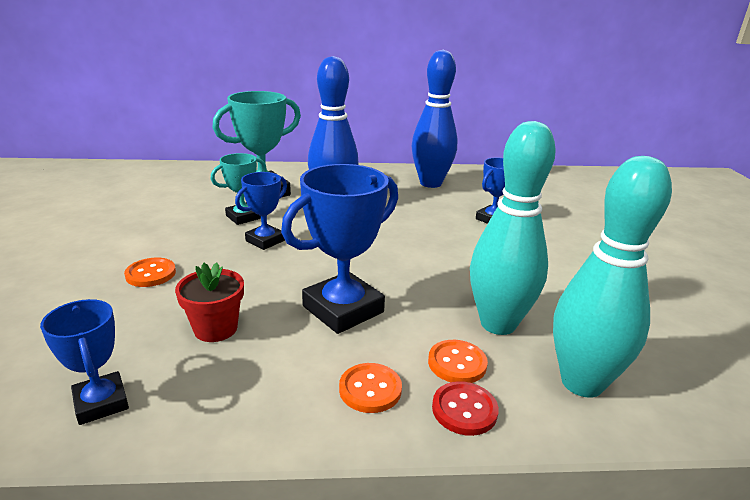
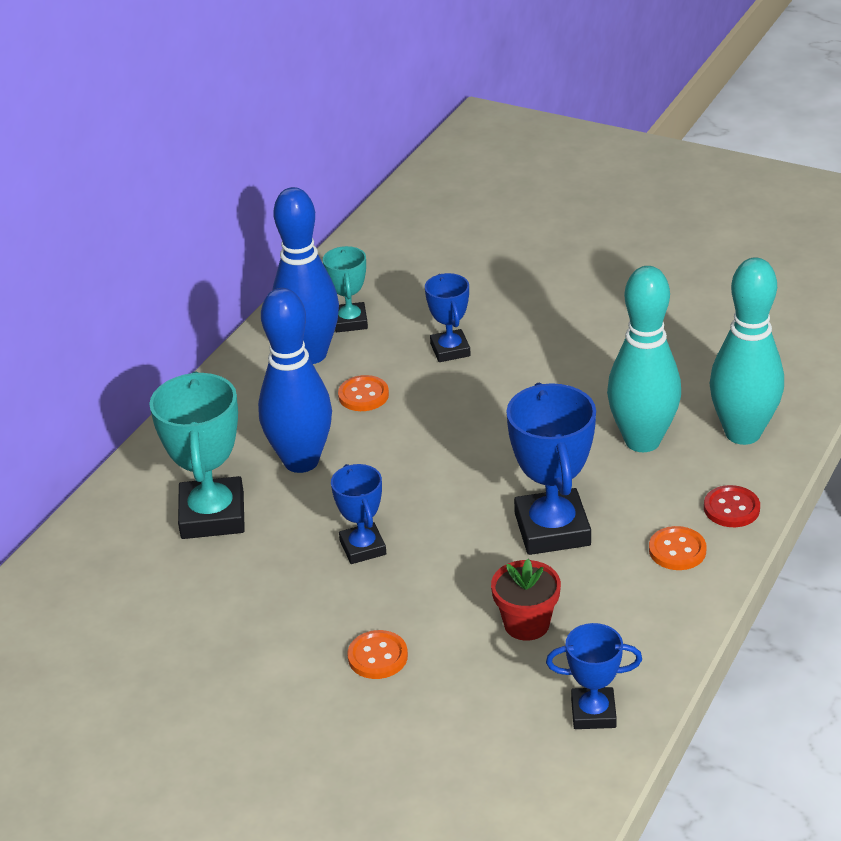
camera: 55 degrees left, 10 degrees up
turquoise trophy [211,153,266,225] -> turquoise trophy moved to [323,246,368,332]
orange button [428,340,488,383] -> orange button moved to [338,375,389,411]

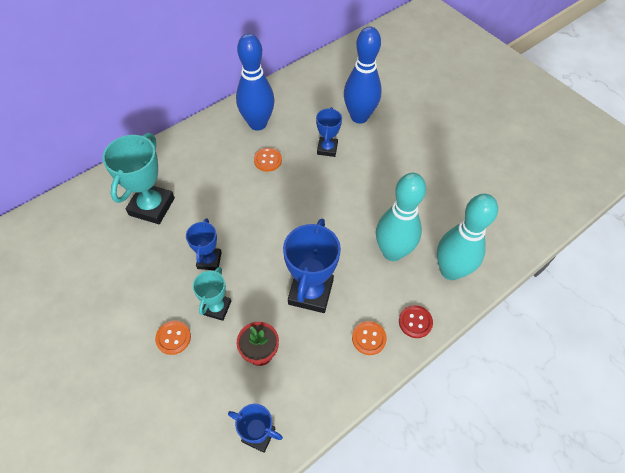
camera: 20 degrees right, 20 degrees up
blue bowling pin [258,288,332,473] -> blue bowling pin moved to [344,27,382,124]
turquoise trophy [323,246,368,332] -> turquoise trophy moved to [193,267,231,321]

